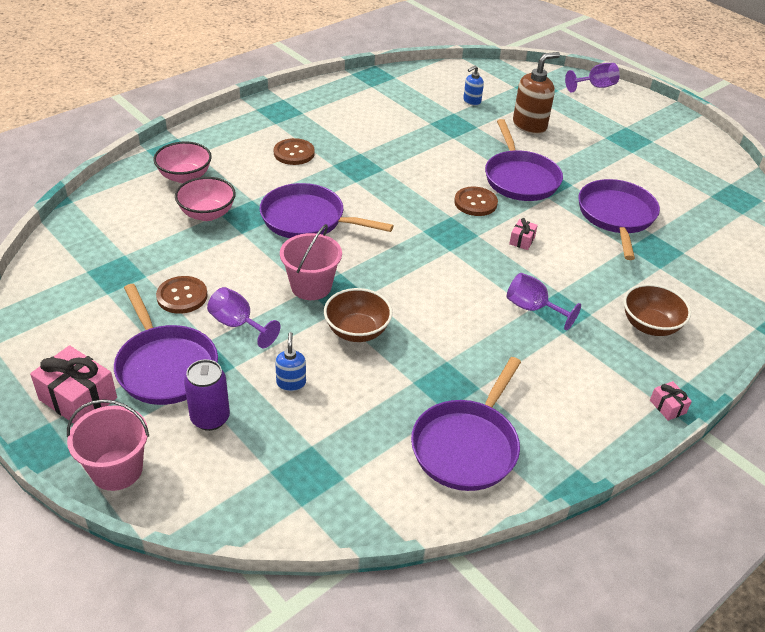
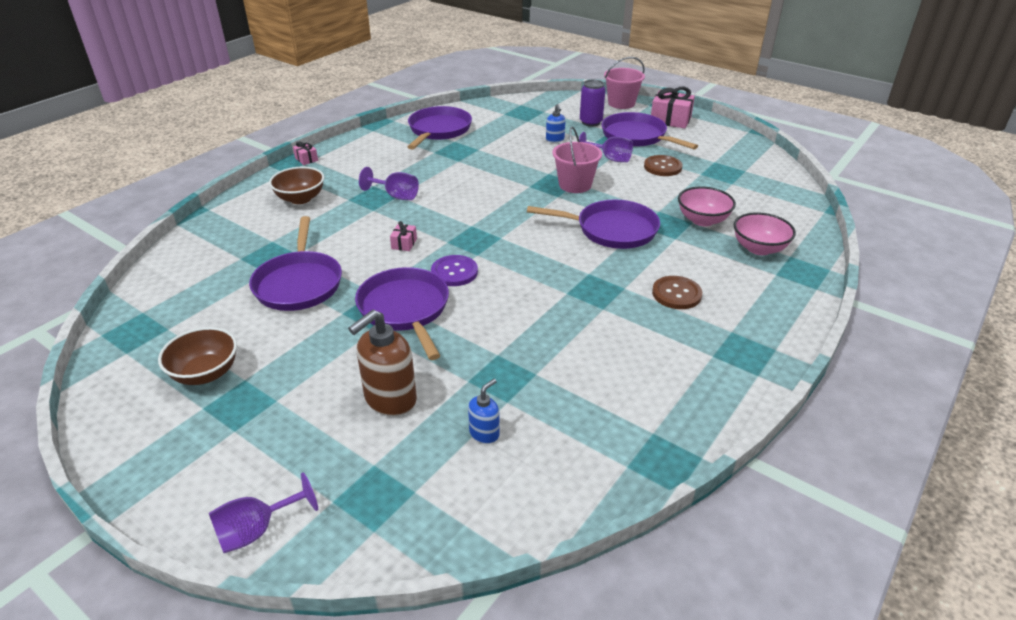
camera: 170 degrees right, 5 degrees down
brown bowl [324,288,392,342] -> brown bowl moved to [158,327,237,385]
brown button [454,186,498,216] -> purple button [431,255,478,286]

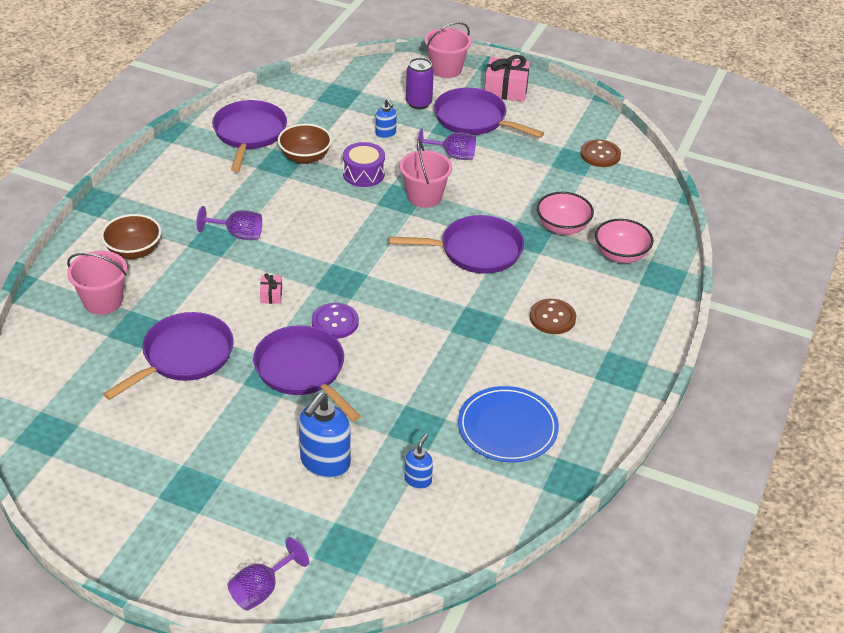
camera: 15 degrees left, 5 degrees up
brown bowl [158,327,237,385] -> brown bowl moved to [278,124,332,164]
purple pan [249,216,342,311] -> purple pan turned 120 degrees counterclockwise [103,312,234,400]
pink gift [293,142,318,165] -> none
brown soap dispenser [348,309,417,416] -> blue soap dispenser [299,392,351,478]
brown button [644,155,683,176] -> brown button moved to [580,139,621,167]
none -> pink bucket [67,251,127,315]
none -> purple drum [343,142,385,187]
none -> blue plate [458,386,559,462]

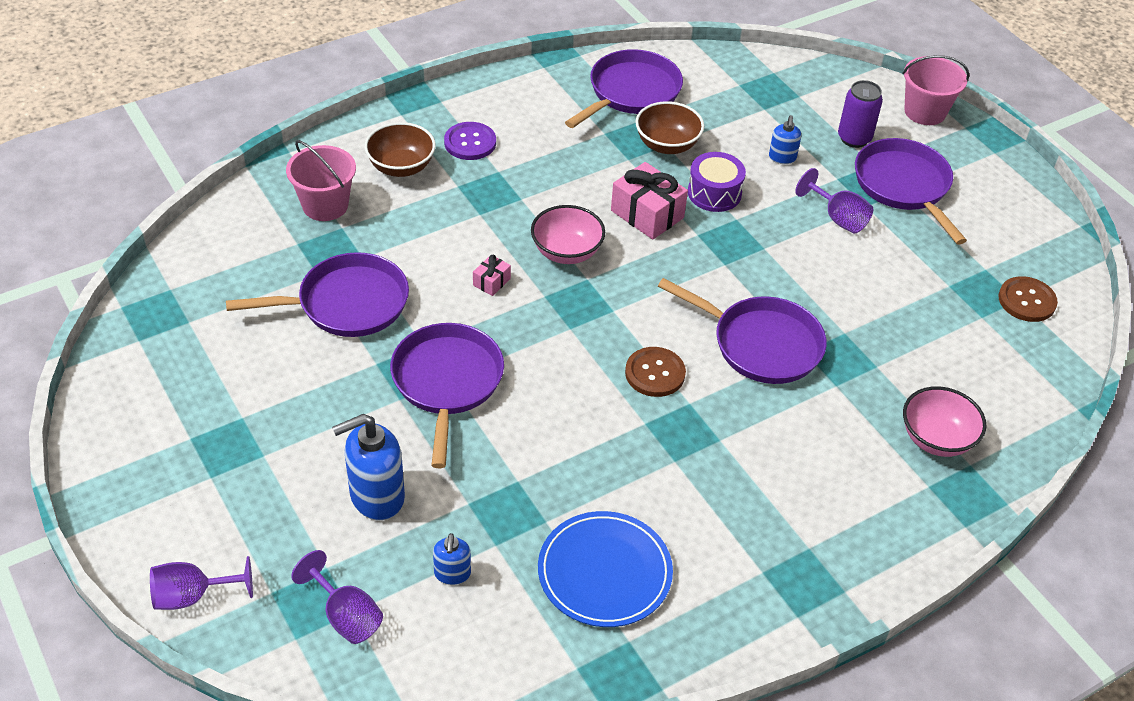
camera: 35 degrees right, 5 degrees up
purple goblet [196,206,262,240] -> purple goblet moved to [291,550,383,644]
purple button [312,303,359,339] -> purple button moved to [444,122,496,160]
pink bucket [400,139,452,208] -> none
blue soap dispenser [404,434,433,489] -> blue soap dispenser turned 120 degrees clockwise [433,533,471,585]
pink gift [485,55,530,102] -> pink gift moved to [611,162,688,240]
brown button [530,299,576,334] -> brown button moved to [625,347,686,397]
pink bowl [537,192,594,235] -> pink bowl moved to [531,205,605,264]

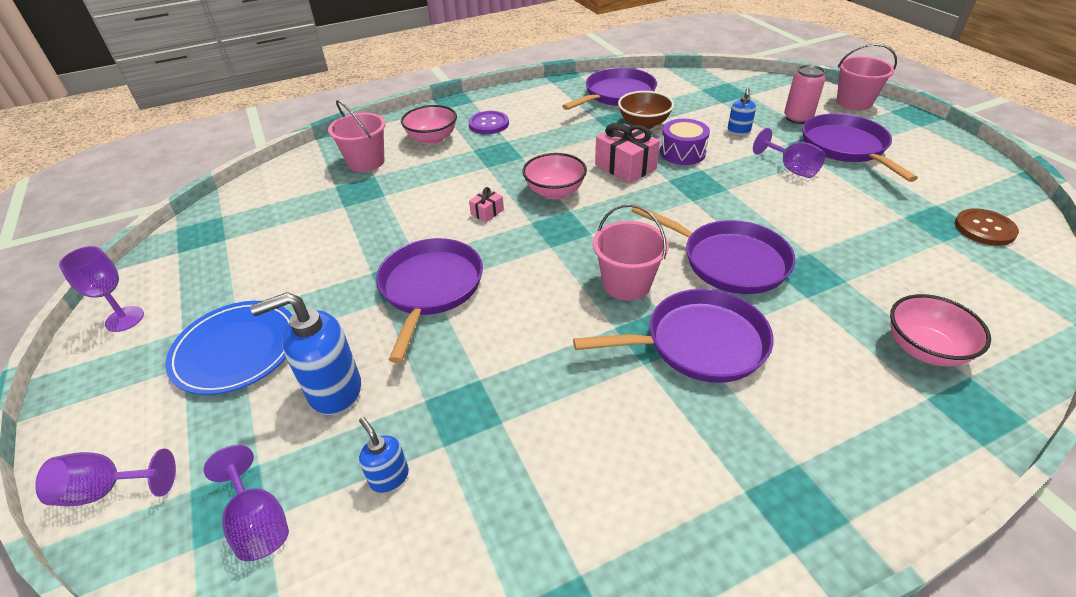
camera: 10 degrees right, 5 degrees down
purple pan [226,252,409,337] -> purple pan moved to [573,289,774,383]
brown bowl [364,122,436,177] -> pink bowl [401,105,457,144]
blue soap dispenser [433,533,471,585] -> blue soap dispenser turned 135 degrees clockwise [359,417,409,493]
blue plate [538,511,673,627] -> blue plate moved to [165,301,292,395]
brown button [625,347,686,397] -> pink bucket [593,204,669,301]
purple can [838,80,883,148] -> pink can [784,65,825,124]
none -> purple goblet [59,246,144,332]

